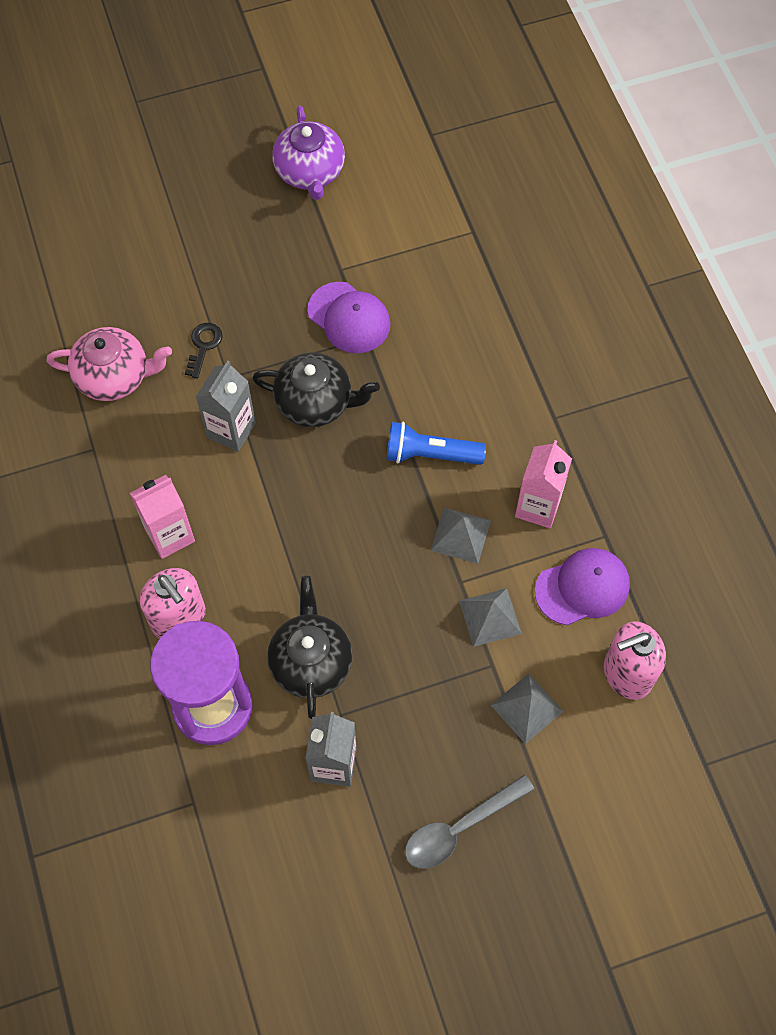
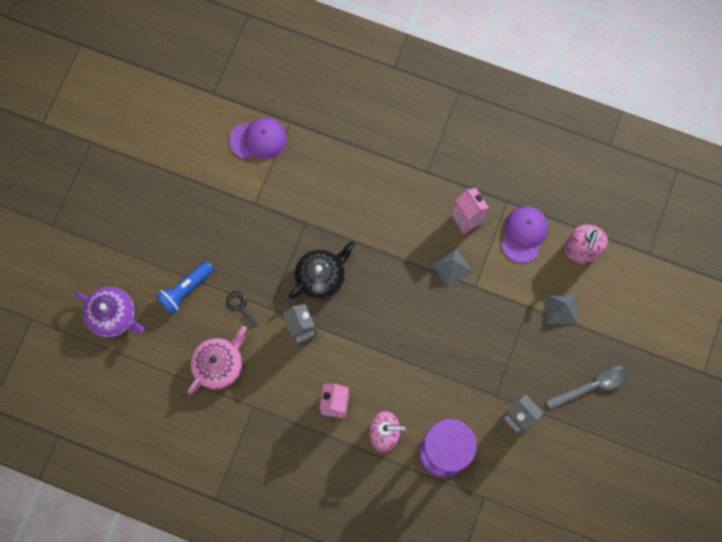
camera: 50 degrees left, 10 degrees up
black teapot [267,576,353,719] -> none
purple teapot [272,106,345,200] -> purple teapot moved to [74,287,144,337]
purple cap [308,282,391,353] -> purple cap moved to [229,117,287,159]
blue flashlight [387,422,486,465] -> blue flashlight moved to [156,261,214,314]
grey spoon [405,774,535,869] -> grey spoon turned 120 degrees counterclockwise [546,365,628,410]
grey pyramid [459,588,522,647] -> none

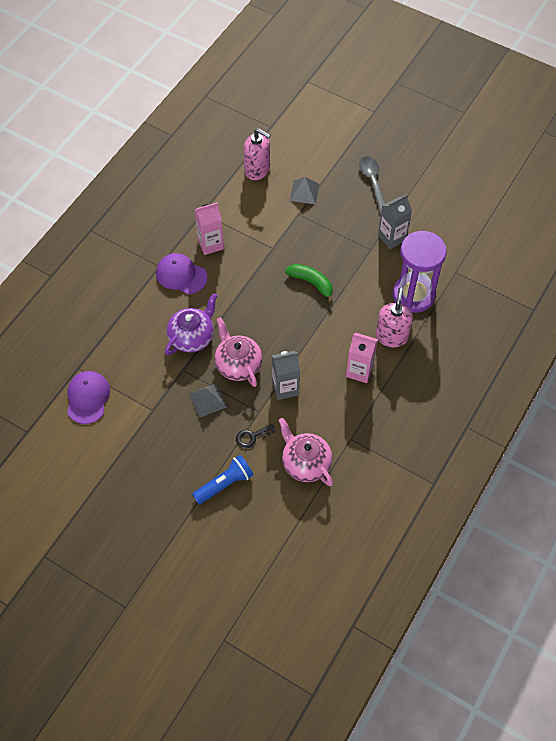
camera: 80 degrees left, 15 degrees down
purple teapot [74,287,144,337] -> purple teapot moved to [165,293,218,355]
blue flashlight [156,261,214,314] -> blue flashlight turned 90 degrees counterclockwise [192,455,254,504]
black teapot [288,241,355,300] -> pink teapot [214,317,262,387]
grey pyramid [431,247,473,287] -> grey pyramid moved to [189,384,227,418]
purple cap [501,206,548,263] -> purple cap moved to [156,253,208,294]
none -> green banana [285,264,333,303]

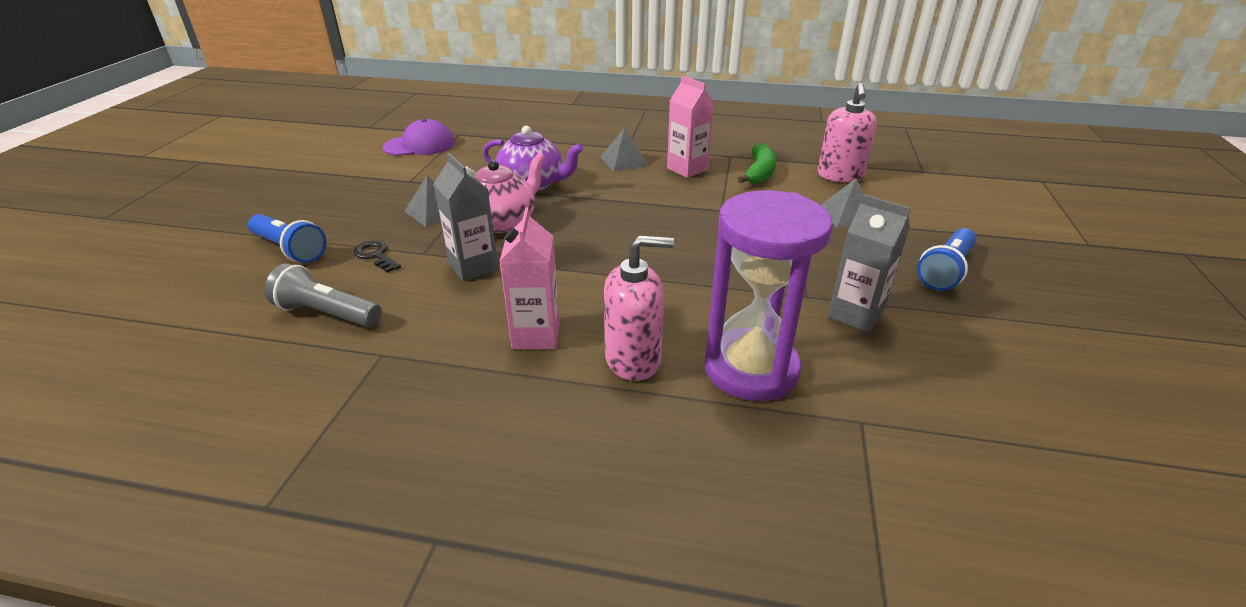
camera: 70 degrees right, 25 degrees down
purple cap [156,253,208,294] -> grey pyramid [601,128,649,172]
pink teapot [278,418,333,486] -> grey flashlight [265,263,382,327]
green banana [285,264,333,303] -> green banana moved to [738,143,776,184]
grey spoon [359,156,385,215] -> blue flashlight [917,228,976,291]

